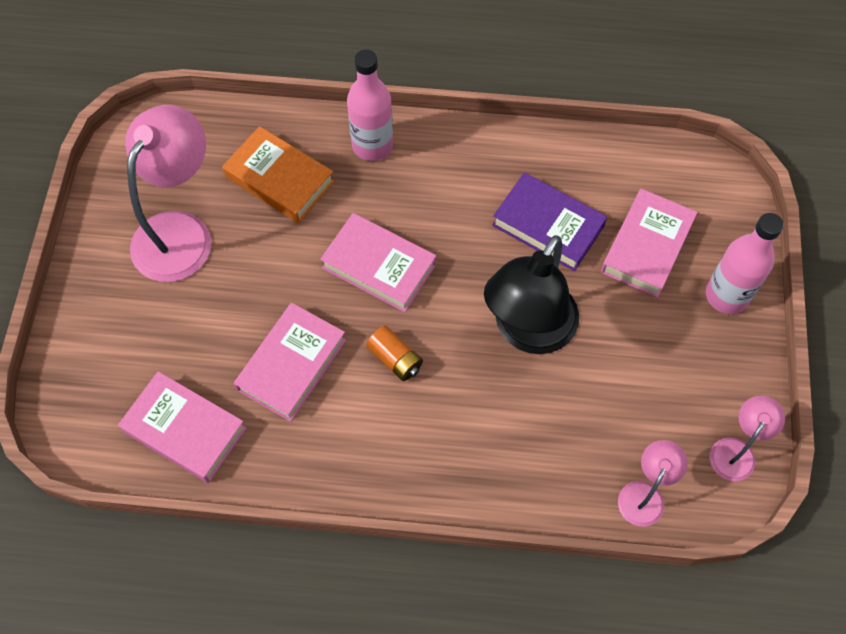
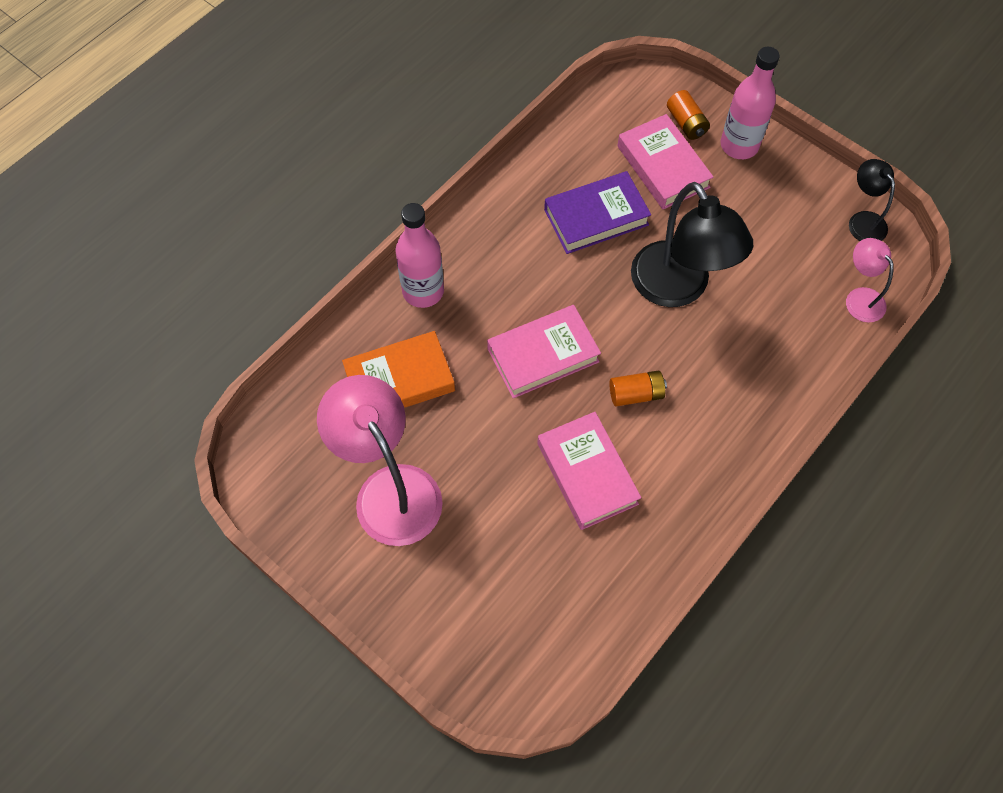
camera: 55 degrees left, 0 degrees up
pink book [118,371,246,483] -> none
pink lamp [710,396,785,481] -> black lamp [849,159,895,241]
none -> orange battery [667,90,710,140]

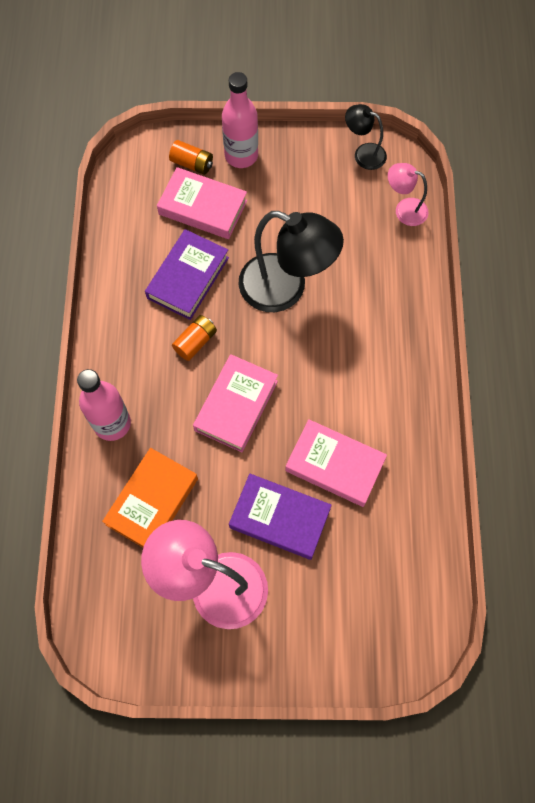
camera: 40 degrees left, 5 degrees up
orange battery [610,371,667,406] -> orange battery moved to [172,315,217,361]
none -> purple book [229,474,332,560]

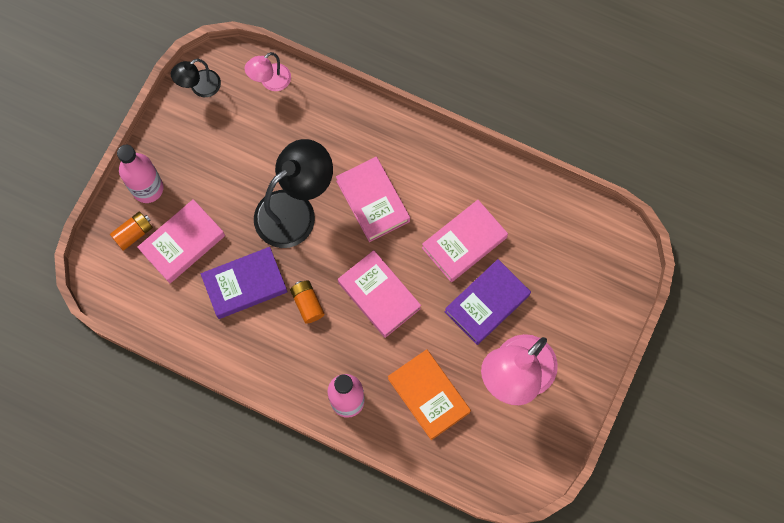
camera: 65 degrees left, 5 degrees up
purple book [145,229,229,320] -> purple book turned 75 degrees counterclockwise [201,247,288,319]
none -> pink book [336,157,410,242]

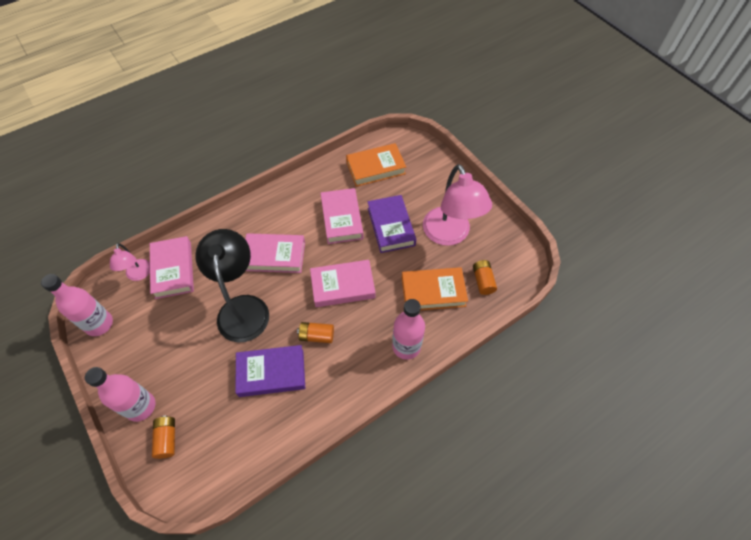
camera: 60 degrees left, 15 degrees down
pink book [137,199,225,283] -> pink book moved to [150,236,194,299]
black lamp [171,59,221,97] -> pink bottle [41,274,113,336]
purple book [201,247,288,319] -> purple book turned 75 degrees clockwise [235,345,305,397]
none -> orange book [346,143,406,187]
none -> orange battery [473,260,497,295]

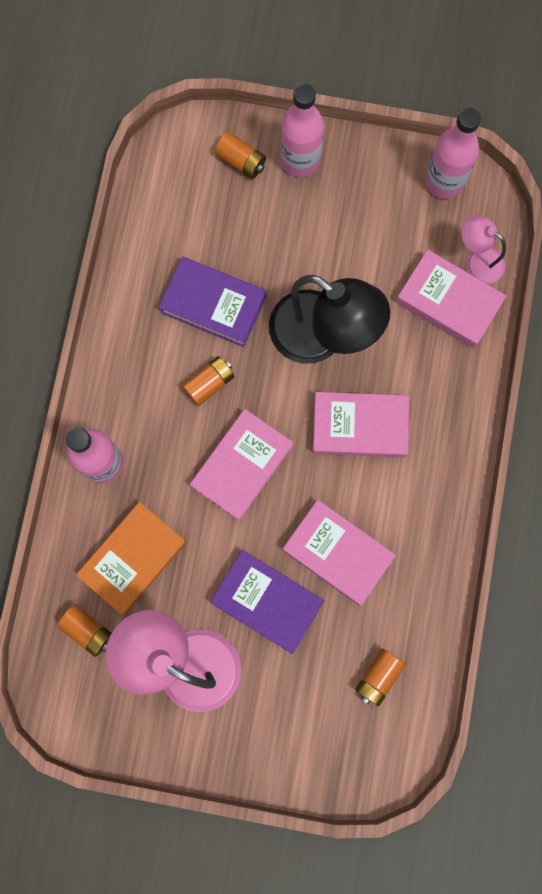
camera: 135 degrees right, 20 degrees up
purple book [235,345,305,397] -> purple book turned 75 degrees clockwise [159,257,266,347]
pink book [245,233,305,273] -> pink book turned 45 degrees clockwise [313,392,409,457]
orange book [346,143,406,187] -> orange battery [355,649,406,706]

